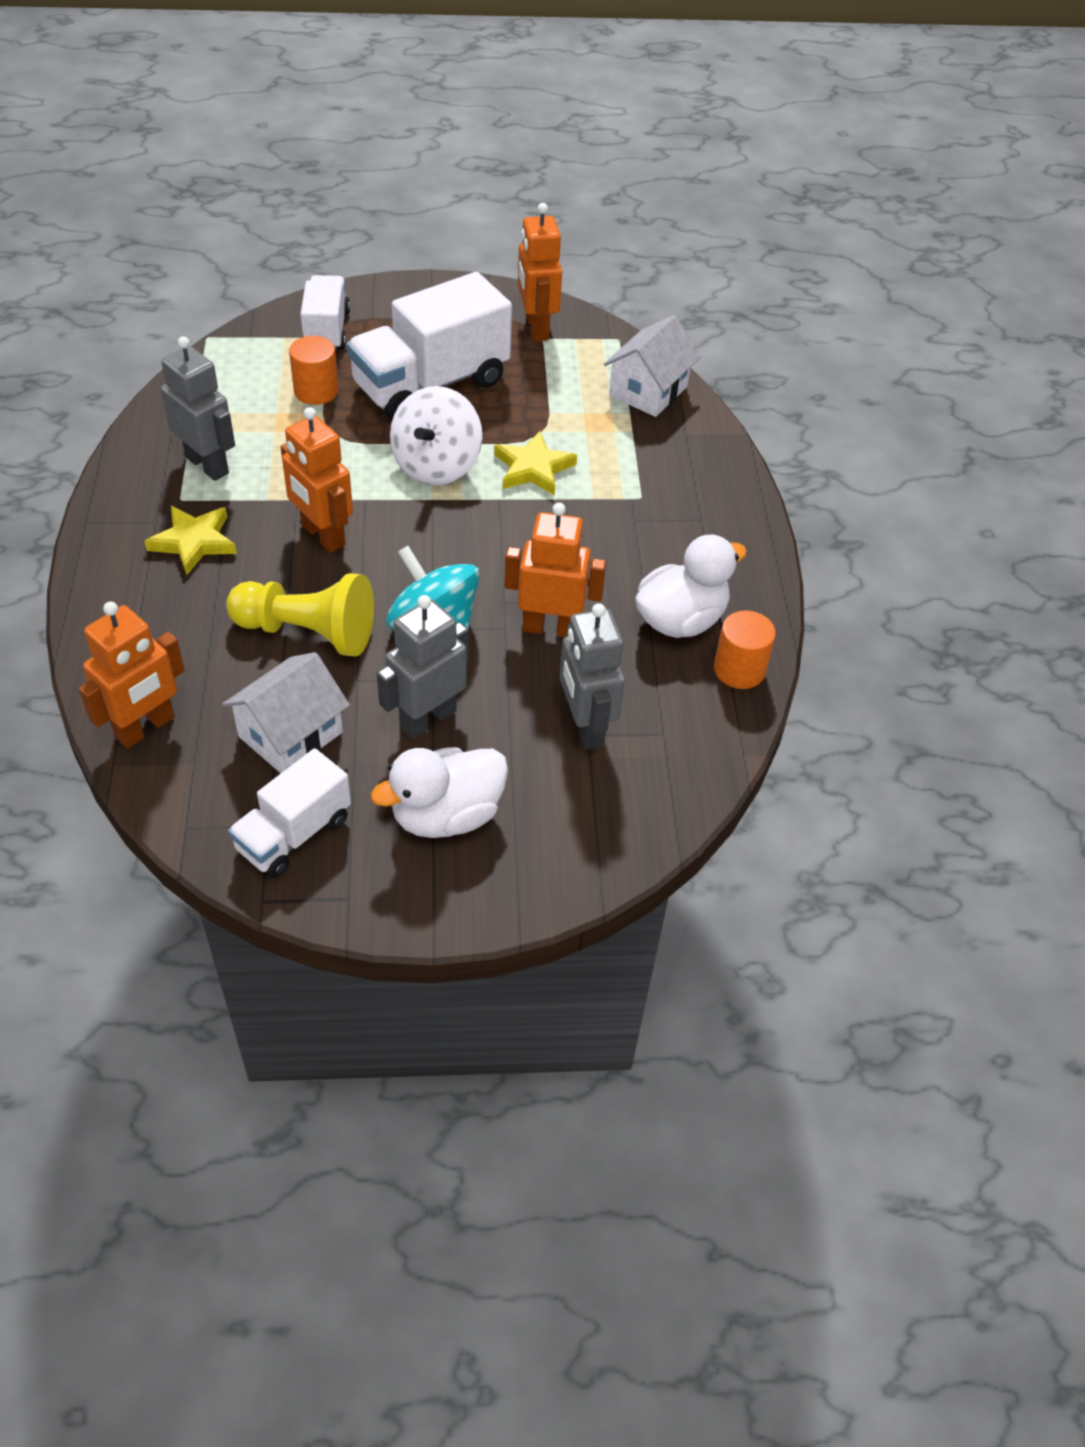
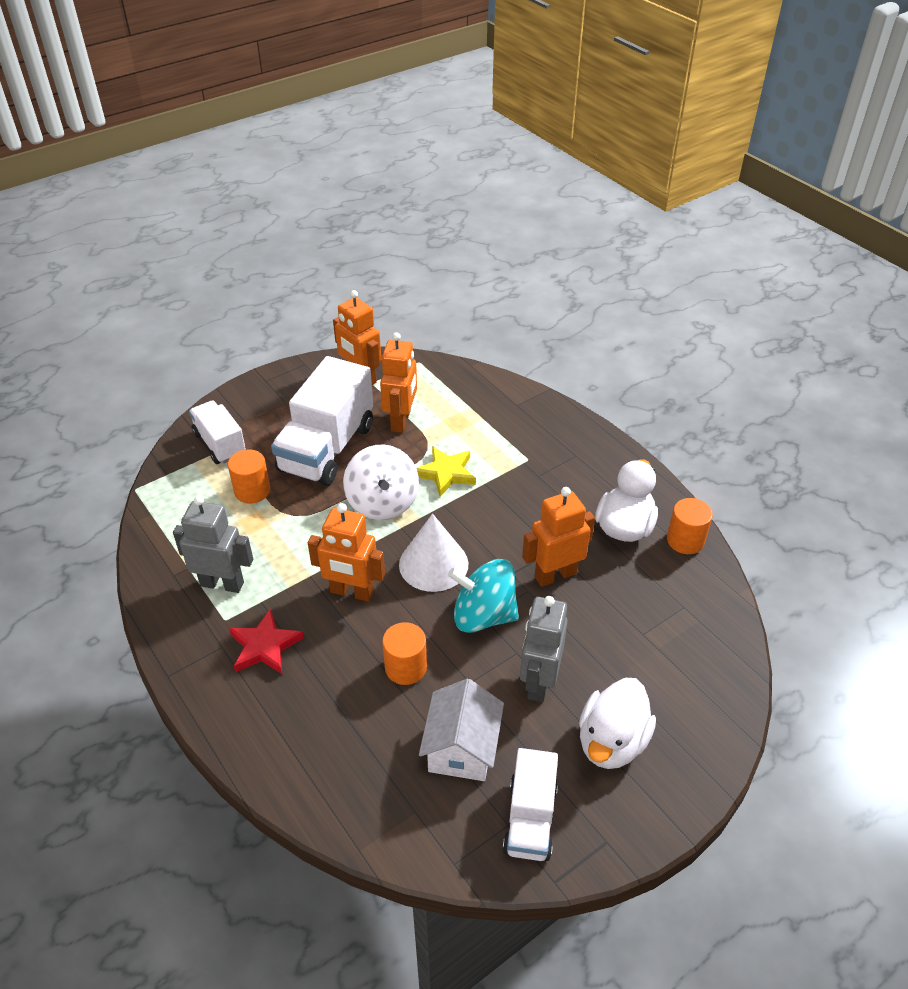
camera: 30 degrees left, 5 degrees down
orange robot [79,602,185,748] -> orange robot moved to [380,332,417,433]
yellow star [145,506,237,575] -> red star [229,608,304,674]
yellow pawn [226,573,374,657] -> orange cylinder [382,622,427,685]
grey robot [560,603,625,750] -> none
white house [604,315,701,417] -> none
none -> white cone [399,514,468,592]

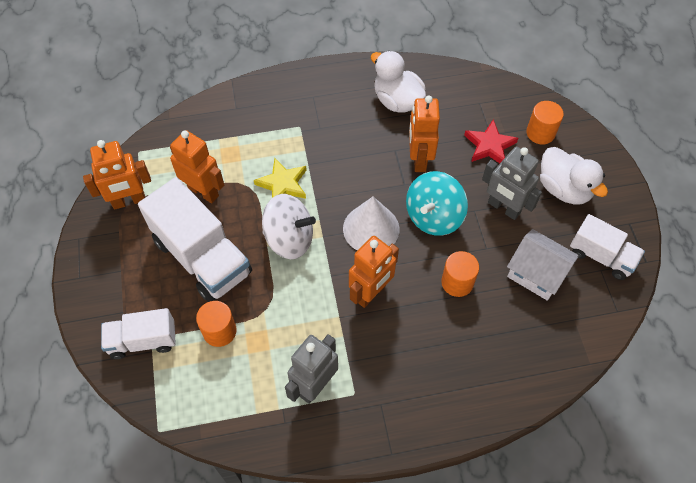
camera: 65 degrees left, 15 degrees up
red star [229,608,304,674] -> red star moved to [464,119,518,163]
orange cylinder [667,498,713,554] -> orange cylinder moved to [526,101,564,144]

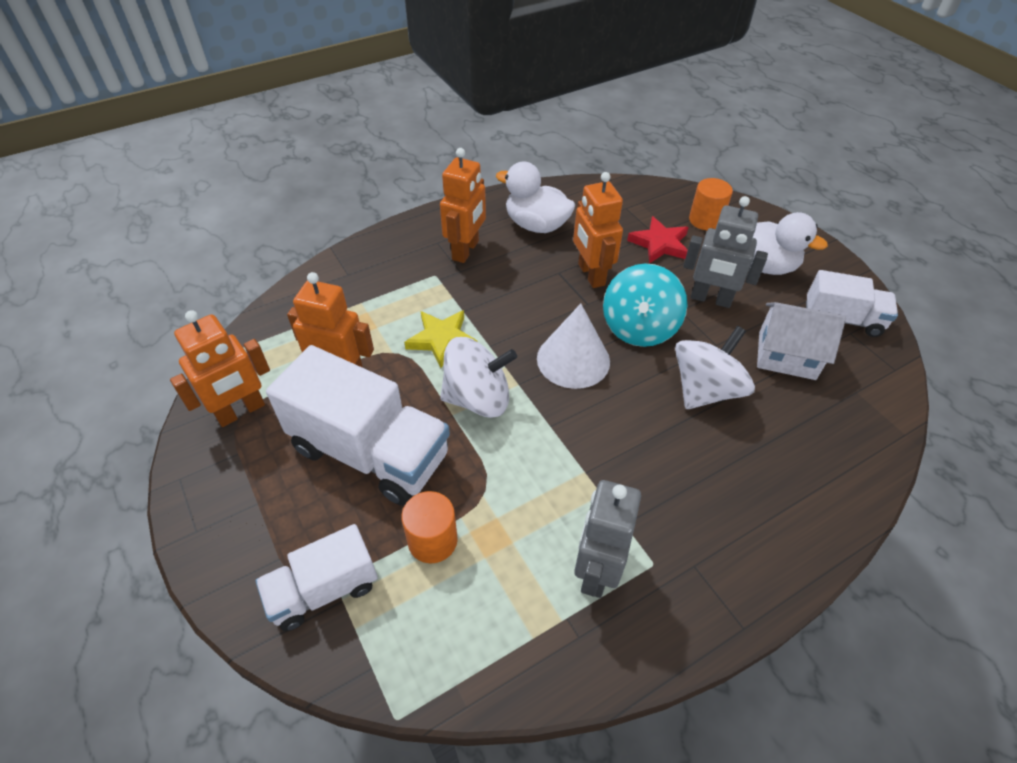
camera: 20 degrees left, 10 degrees down
orange robot [349,236,399,308] -> orange robot moved to [440,148,486,263]
orange cylinder [441,251,479,297] -> white spinning top [675,326,755,409]

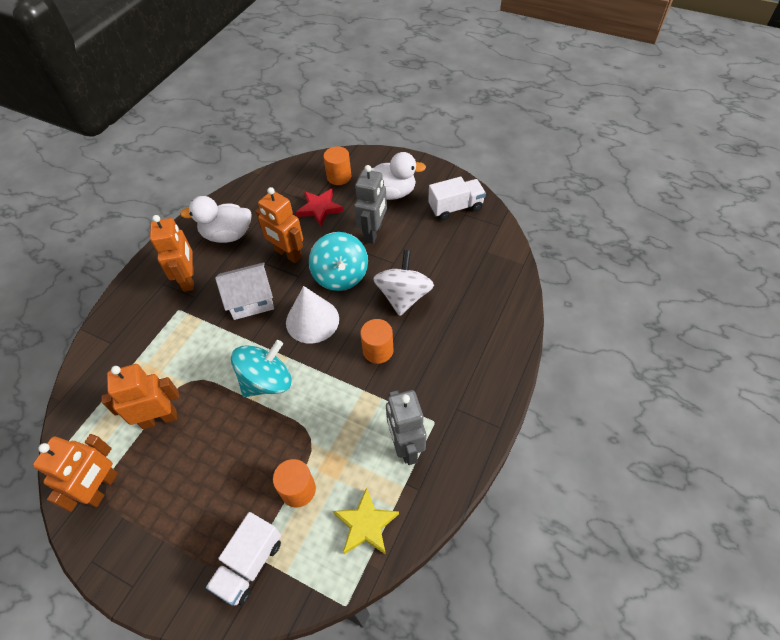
camera: 30 degrees left, 5 degrees up
white truck [266,345,450,506] -> none
yellow star [404,310,478,368] -> yellow star moved to [333,487,399,555]
white spinning top [440,337,517,418] -> turquoise spinning top [231,340,292,397]
grey robot [683,196,768,308] -> grey robot turned 60 degrees counterclockwise [354,165,387,244]
white house [757,302,846,380] -> white house moved to [215,262,274,320]
none -> orange cylinder [360,319,394,364]

